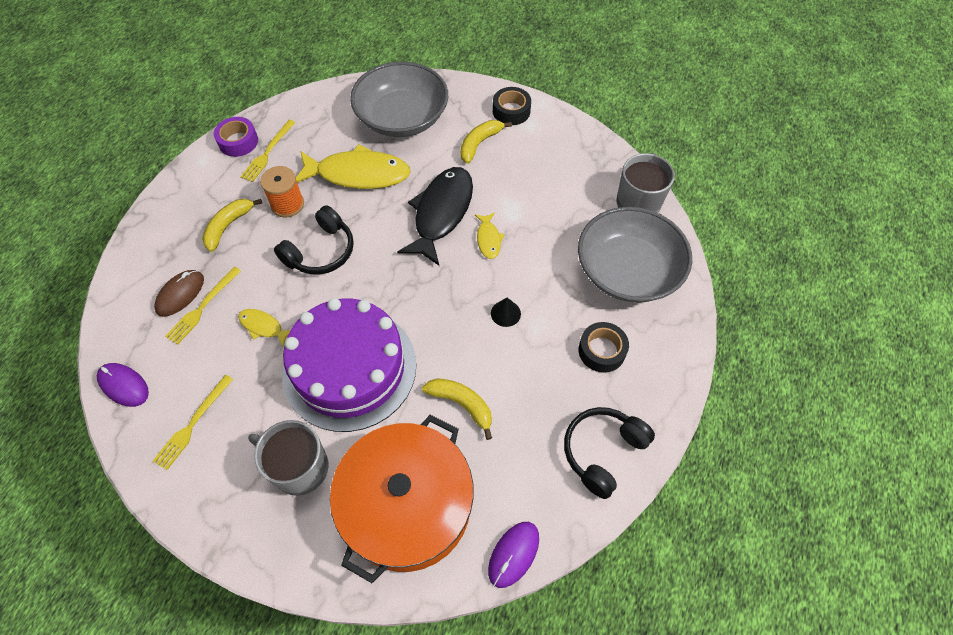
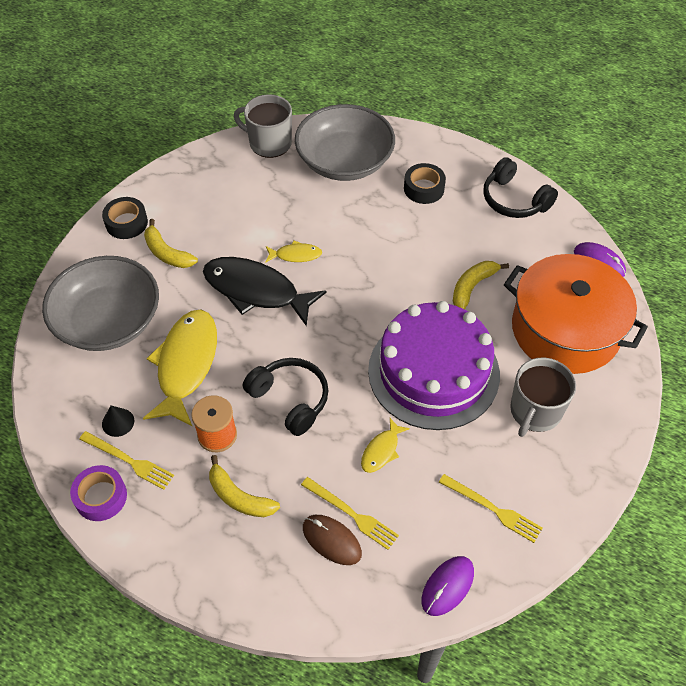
camera: 85 degrees left, 5 degrees down
black cone [491,298,521,327] -> black cone moved to [102,406,134,437]

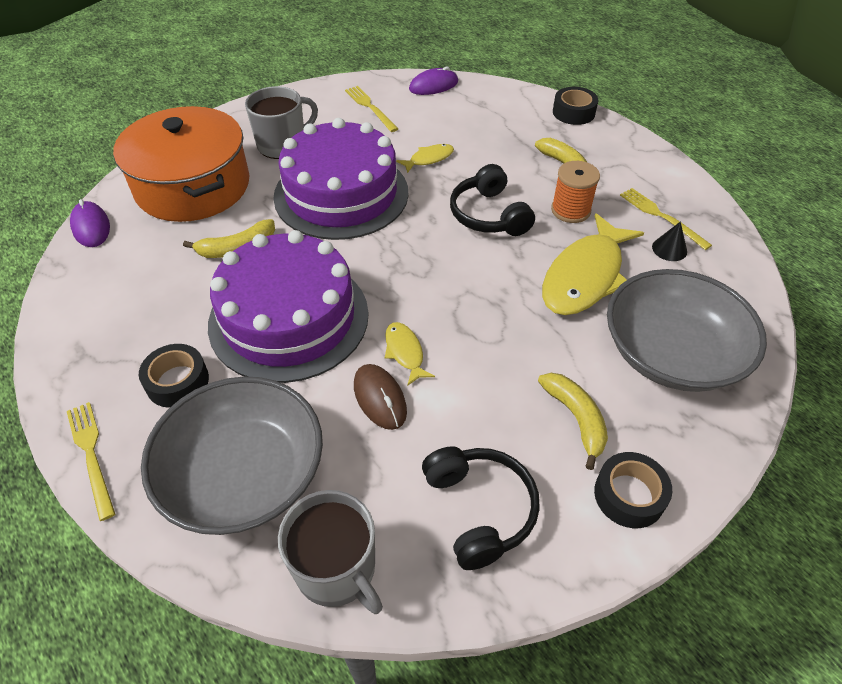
camera: 155 degrees left, 5 degrees down
purple tape [70,465,127,521] -> none
black fish [203,257,327,326] -> none
yellow fish [265,241,322,263] -> yellow fish turned 45 degrees clockwise [385,322,435,386]
yellow fork [301,477,399,550] -> yellow fork moved to [67,402,115,521]
brown mouse [303,515,362,565] -> brown mouse moved to [354,364,407,430]
black headphones [483,157,558,218] -> black headphones moved to [422,446,540,570]
none -> purple cake [208,230,369,383]
none -> black tape [553,87,598,125]

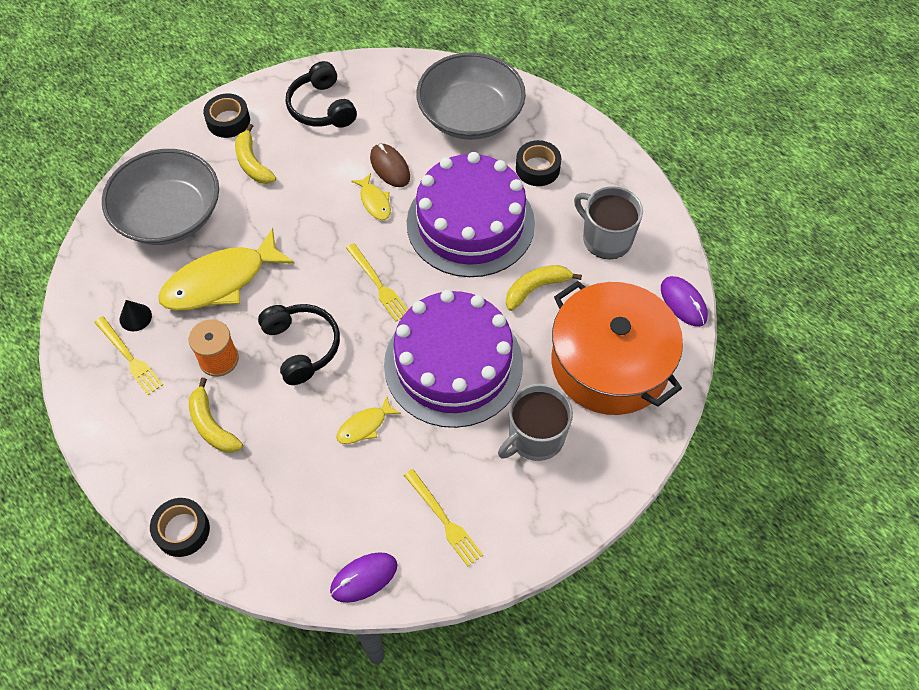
camera: 175 degrees right, 10 degrees up
yellow fork [67,402,115,521] -> yellow fork moved to [346,243,408,322]
grey mug [278,490,383,614] -> grey mug moved to [574,186,643,259]
yellow fish [542,213,644,315] -> yellow fish turned 150 degrees counterclockwise [158,228,295,311]

